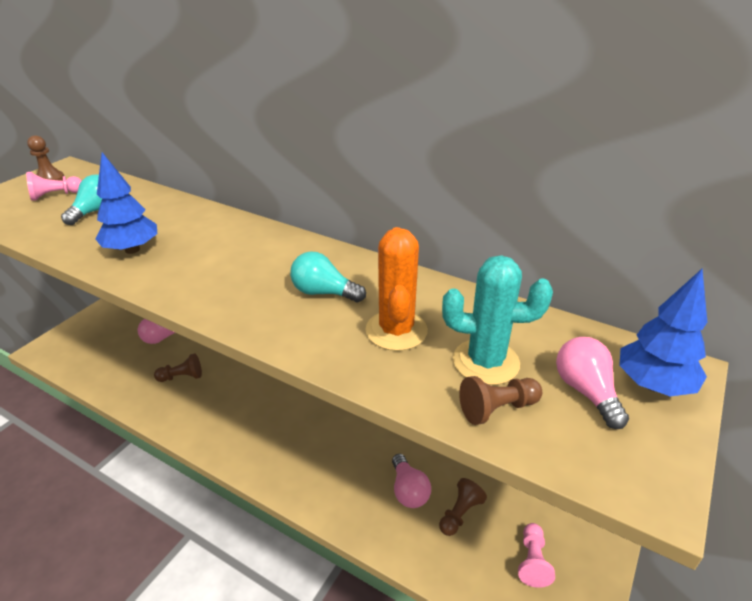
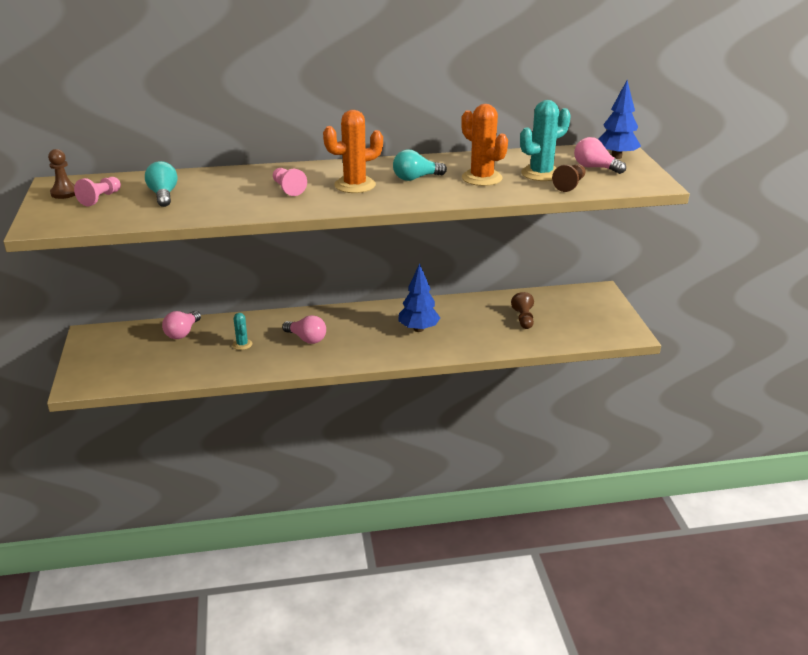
camera: 40 degrees left, 5 degrees down
blue tree [95,152,157,254] -> blue tree moved to [399,263,440,332]
brown pawn [154,353,202,382] -> turquoise cactus [233,313,252,350]
pink light bulb [392,454,431,508] -> pink light bulb moved to [282,315,326,344]
pink pawn [518,523,555,588] -> pink pawn moved to [273,168,307,196]
none -> orange cactus [323,110,383,193]

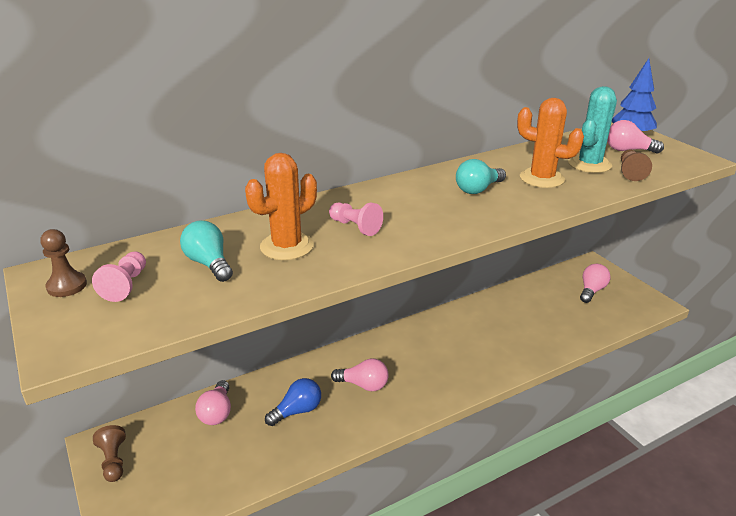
camera: 20 degrees left, 0 degrees up
turquoise cactus [233,313,252,350] -> blue light bulb [265,378,321,426]
orange cactus [323,110,383,193] -> orange cactus moved to [245,153,317,260]
blue tree [399,263,440,332] -> none
brown pawn [511,292,534,329] -> brown pawn moved to [93,425,126,482]
none -> pink light bulb [580,264,610,303]

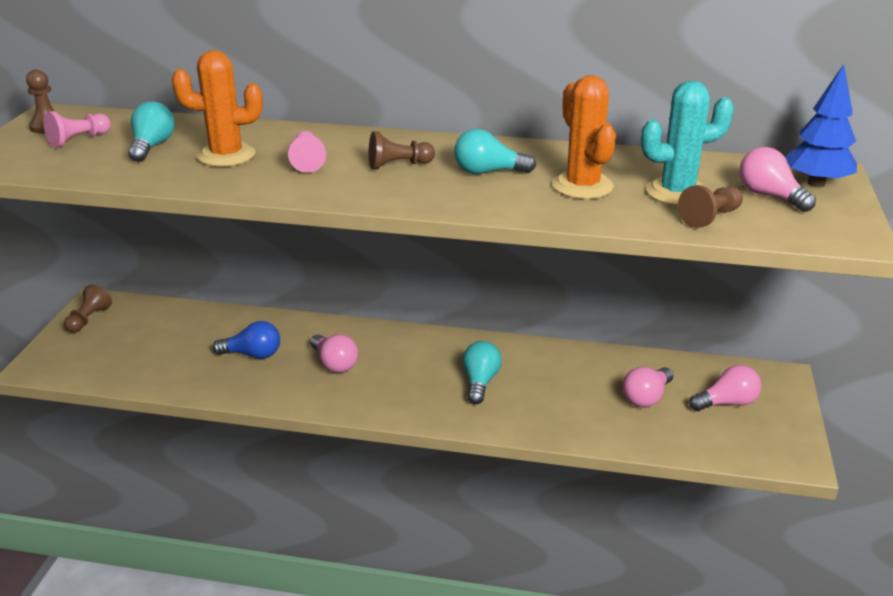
camera: 40 degrees right, 0 degrees up
pink light bulb [195,380,231,425] -> pink light bulb moved to [622,367,673,408]
none -> brown pawn [369,131,435,170]
none -> turquoise light bulb [463,341,502,404]

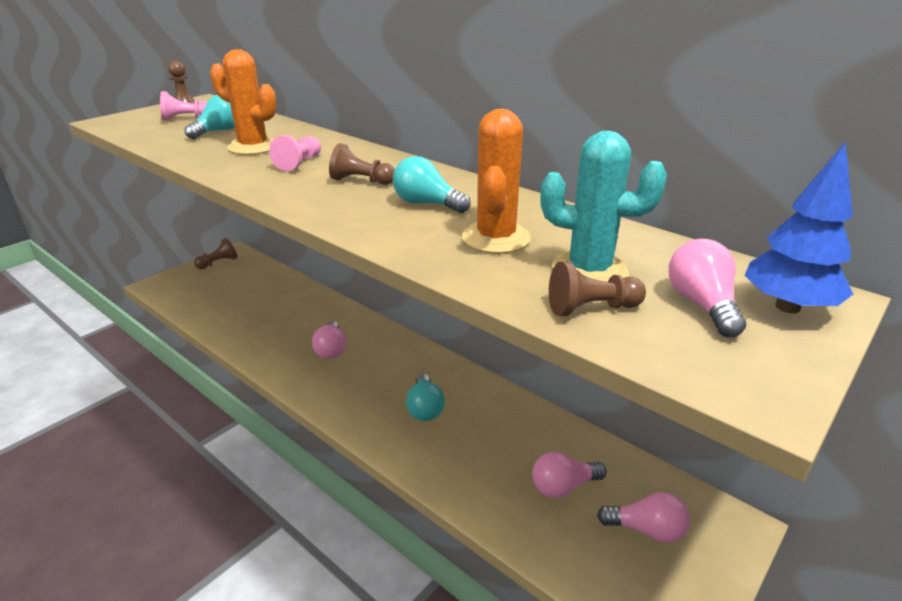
camera: 30 degrees right, 0 degrees up
blue light bulb [213,321,280,359] -> none
turquoise light bulb [463,341,502,404] -> turquoise light bulb turned 135 degrees clockwise [406,374,445,421]

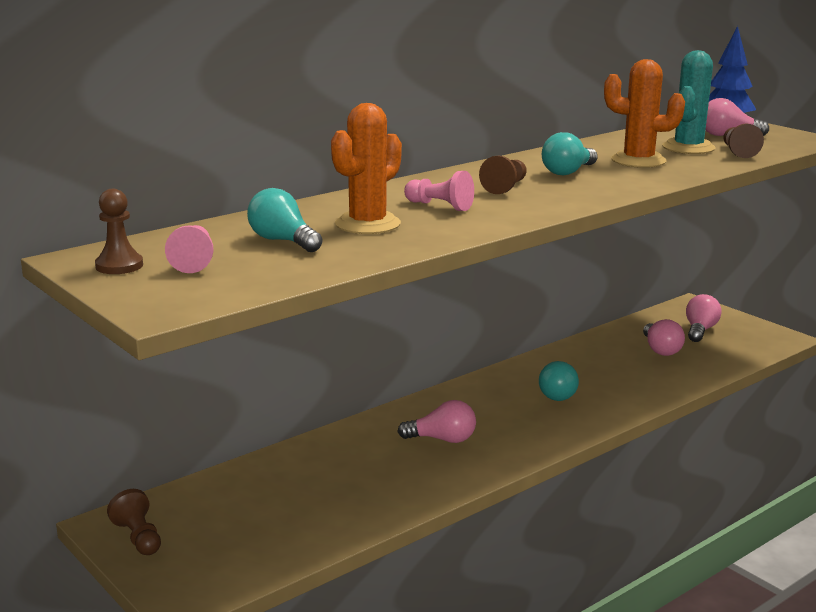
camera: 80 degrees left, 10 degrees down
turquoise light bulb [406,374,445,421] -> turquoise light bulb turned 105 degrees clockwise [539,361,579,401]

